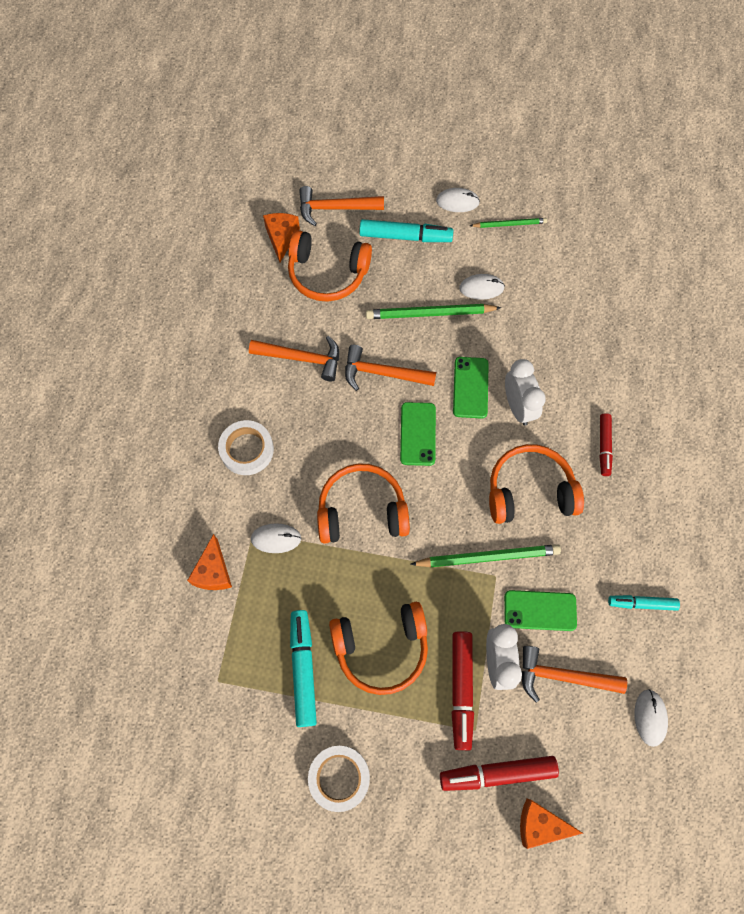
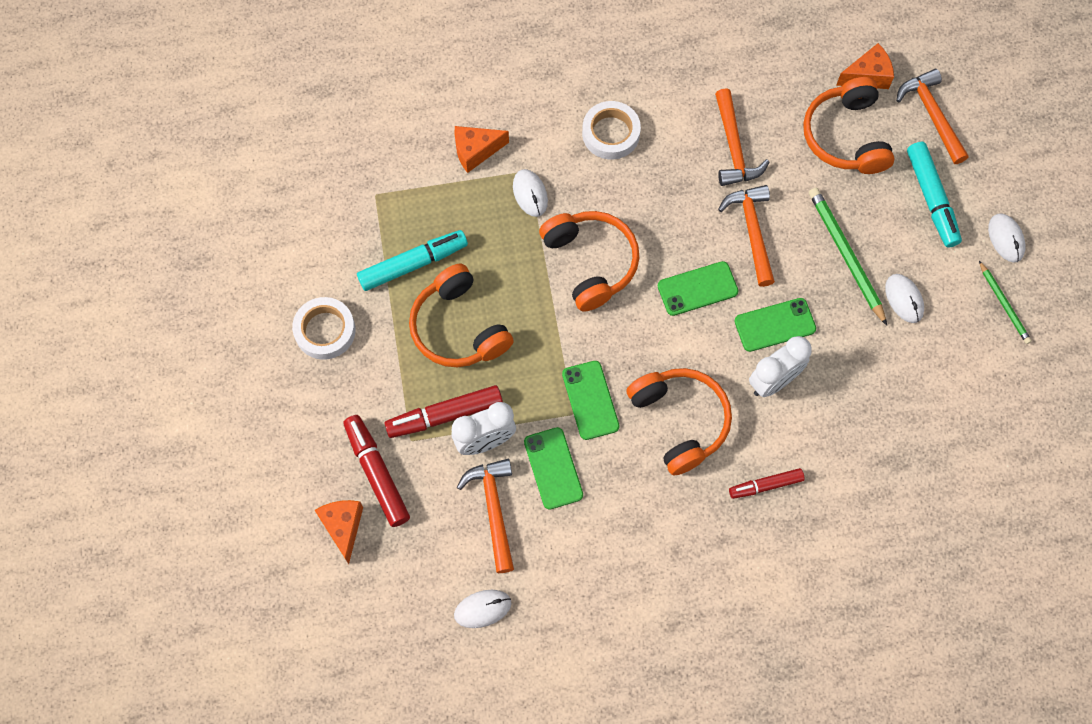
camera: 70 degrees right, 0 degrees up
green pencil [410,544,561,567] -> green phone [562,361,620,440]
turquoise marker [608,595,680,611] -> none

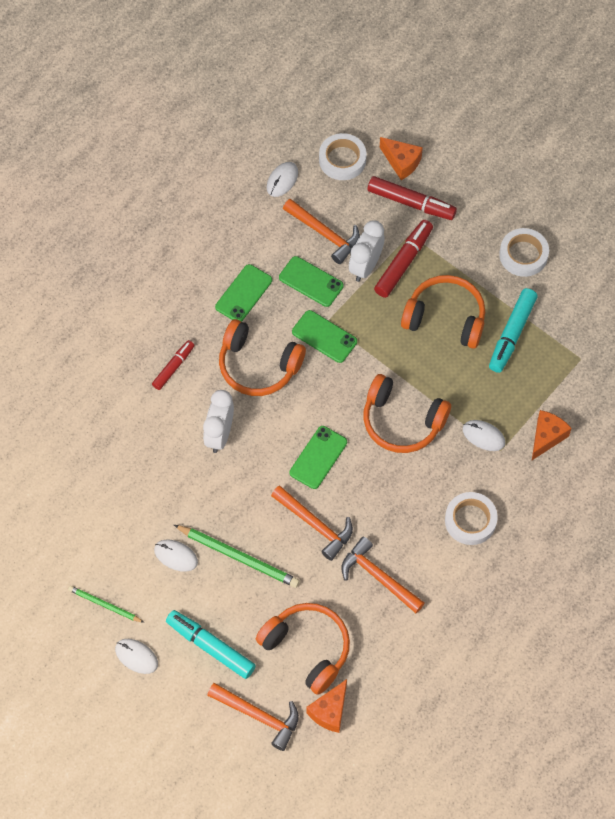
camera: 140 degrees right, 5 degrees down
green phone [735,298,816,352] -> green phone moved to [215,264,272,322]
none -> white tape [319,133,366,180]

